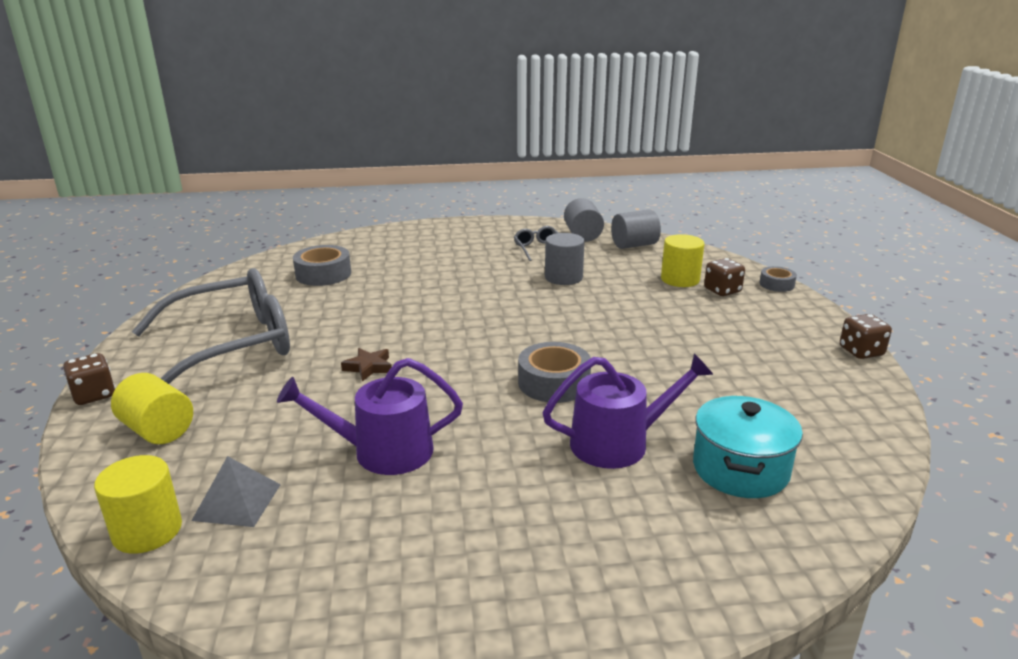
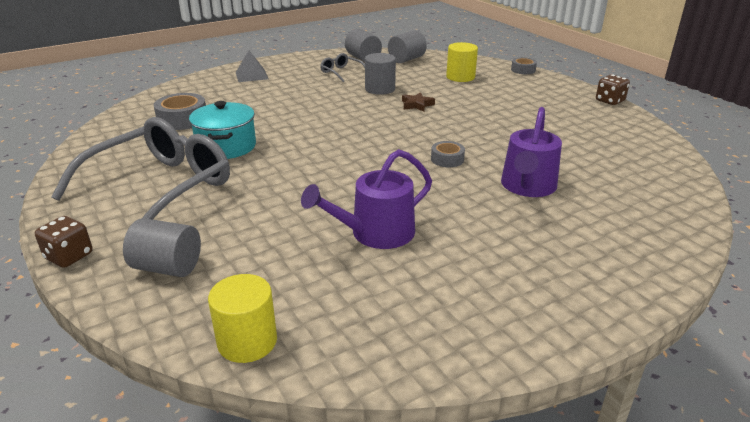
camera: 25 degrees left, 5 degrees up
yellow cylinder [111,373,193,444] -> grey cylinder [123,218,201,277]
grey pyramid [191,456,281,527] -> grey pyramid moved to [236,51,268,82]
brown star [341,348,392,382] -> brown star moved to [402,92,435,112]
grey tape [518,342,591,403] -> grey tape [431,141,465,167], size x0.59
purple watering can [542,353,714,469] -> purple watering can turned 150 degrees clockwise [501,107,562,197]
turquoise pot [693,396,803,498] -> turquoise pot moved to [189,101,256,159]
brown dice [704,258,745,296] -> none

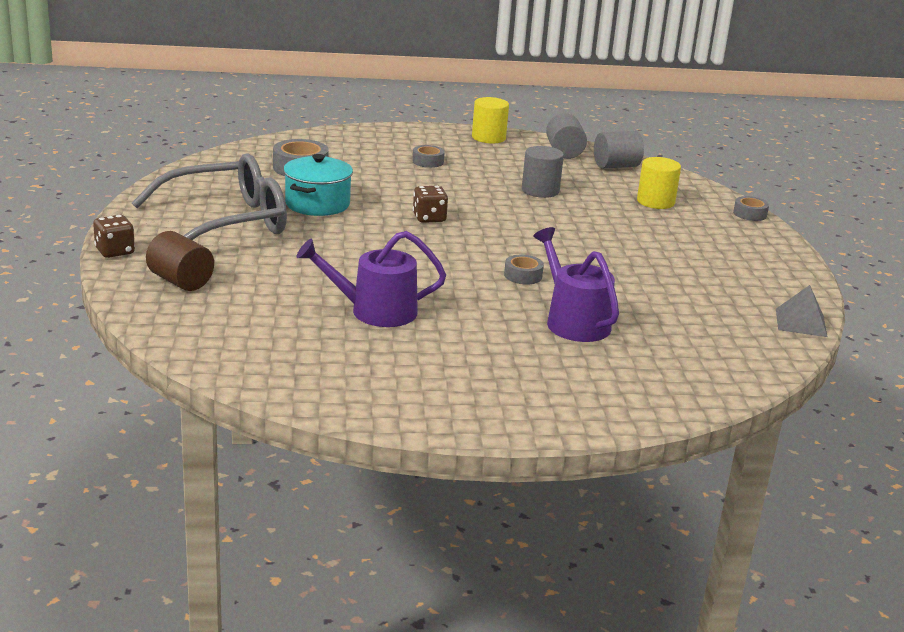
camera: 25 degrees right, 5 degrees down
grey cylinder [123,218,201,277] -> brown cylinder [146,231,214,291]
yellow cylinder [208,274,277,363] -> yellow cylinder moved to [472,97,509,143]
grey pyramid [236,51,268,82] -> grey pyramid moved to [776,285,828,337]
grey glasses [320,53,365,82] -> none
brown star [402,92,435,112] -> none
purple watering can [501,107,562,197] -> purple watering can turned 105 degrees clockwise [533,227,619,342]
brown dice [596,74,630,105] -> brown dice moved to [413,186,448,223]
none -> grey tape [412,145,445,168]

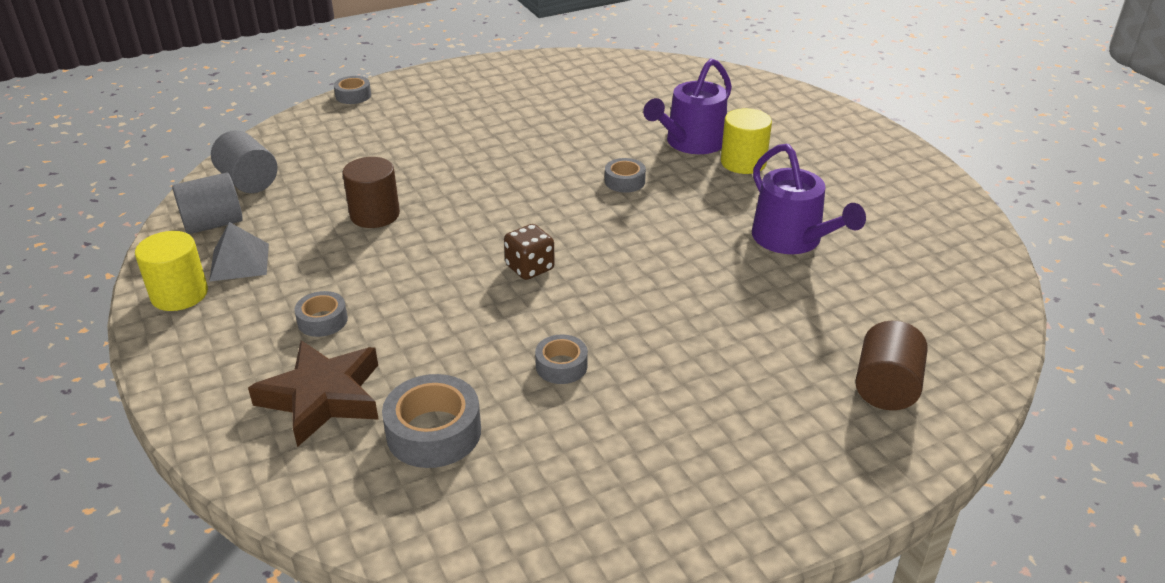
camera: 110 degrees left, 10 degrees up
brown dice [93,215,135,258] -> none
grey glasses [132,153,287,240] -> none
turquoise pot [283,154,353,216] -> grey tape [535,334,588,384]
grey cylinder [522,146,564,198] -> brown cylinder [343,157,400,228]
yellow cylinder [637,157,681,209] -> yellow cylinder moved to [721,108,772,174]
grey pyramid [776,285,828,337] -> grey pyramid moved to [209,222,269,282]
none -> brown star [248,340,379,447]

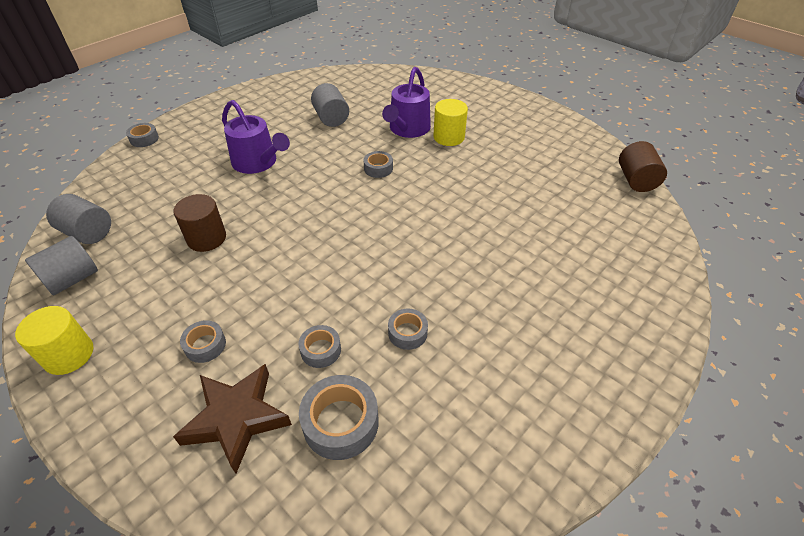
camera: 20 degrees left, 10 degrees up
grey pyramid [209,222,269,282] -> none
brown dice [504,224,555,280] -> none
purple watering can [752,144,866,254] -> purple watering can moved to [222,100,290,174]
brown cylinder [855,321,928,410] -> brown cylinder moved to [619,141,667,192]
none -> grey tape [298,325,341,368]
none -> grey cylinder [311,83,349,127]

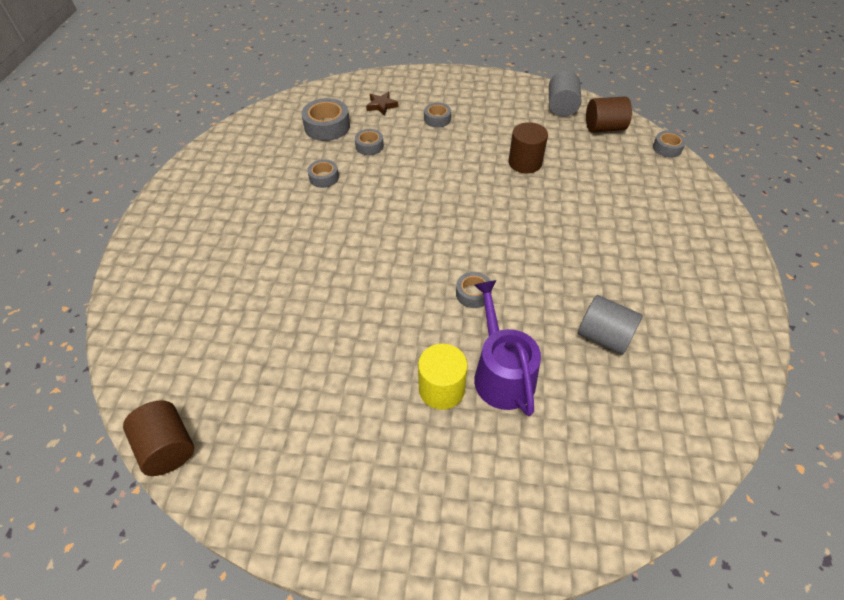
camera: 145 degrees right, 5 degrees up
yellow cylinder [15,306,93,375] -> none
grey cylinder [46,194,111,244] -> brown cylinder [586,96,632,133]
grey tape [126,123,159,147] -> grey tape moved to [653,131,686,158]
brown star [173,364,292,474] -> brown star [366,92,399,116], size x0.51
purple watering can [222,100,290,174] -> none

